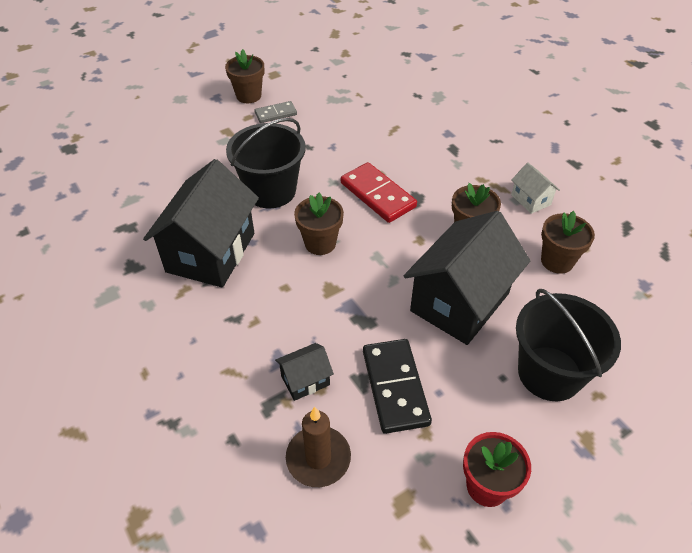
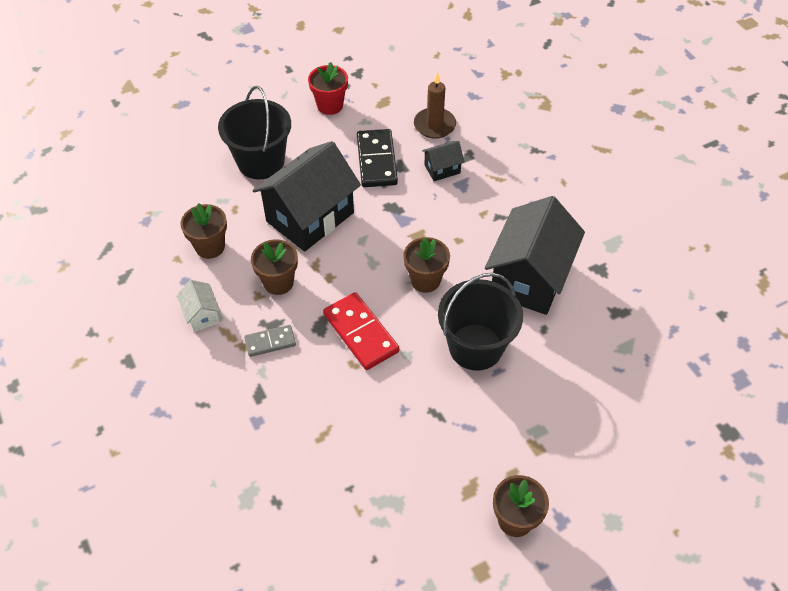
camera: 175 degrees left, 5 degrees up
grey domino [254,101,297,123] -> grey domino moved to [244,325,296,357]

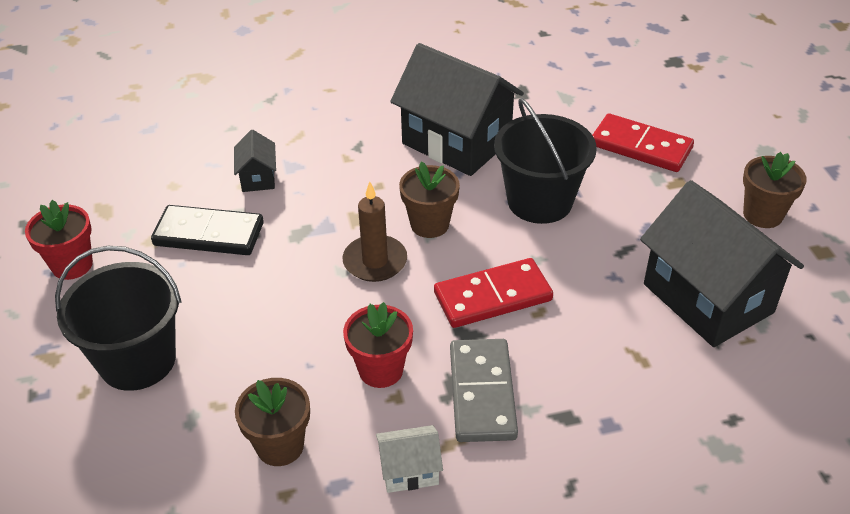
camera: 75 degrees left, 10 degrees down
grey domino [244,325,296,357] -> grey domino [450,339,518,442], size x1.71
brown flower pot [251,239,298,295] -> red flower pot [343,302,413,388]
black house [252,141,361,251] -> black house moved to [640,180,804,347]
brown candle [414,71,456,139] -> brown candle moved to [343,181,407,282]
none -> red domino [592,114,694,172]

